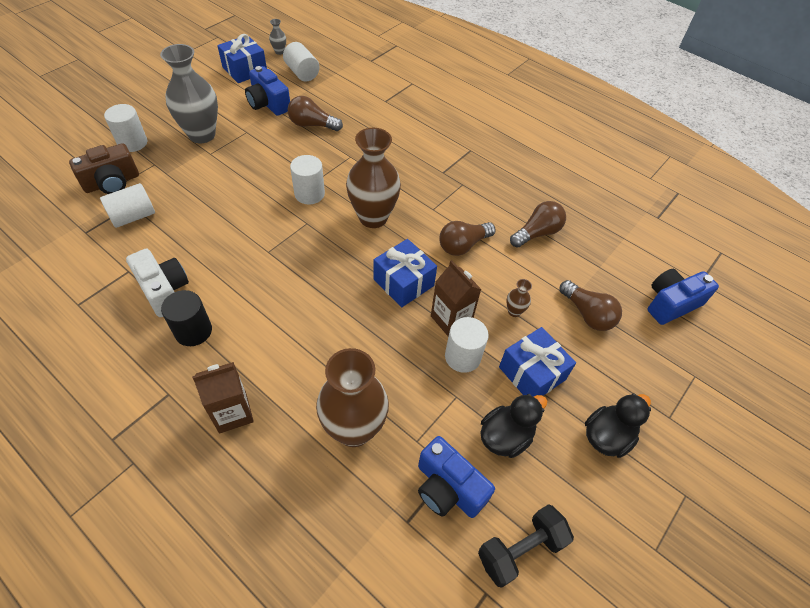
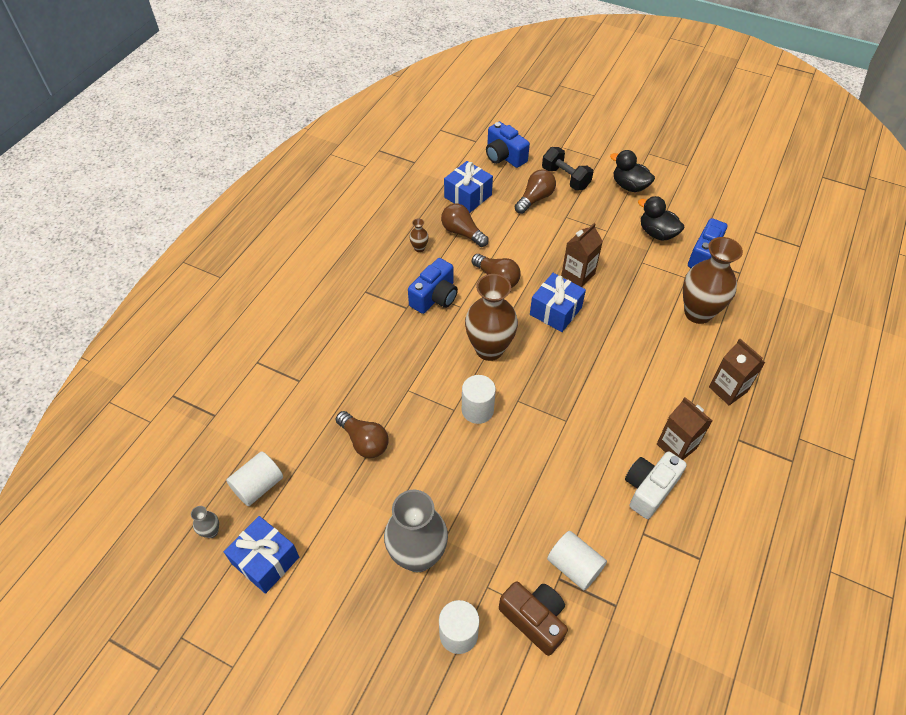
camera: 100 degrees left, 0 degrees up
black cylinder [161,290,212,346] -> brown carton [657,397,712,460]
blue camera [245,66,290,116] -> blue camera moved to [408,258,458,314]
brown light bulb [288,96,343,131] -> brown light bulb turned 45 degrees counterclockwise [336,411,389,458]
white cylinder [445,317,489,373] -> none
black dumbbell [478,504,574,588] -> black dumbbell moved to [542,147,593,190]
blue gift [499,327,576,397] -> blue gift moved to [444,161,493,213]
brown vase [506,279,532,317] -> brown vase moved to [409,218,429,252]

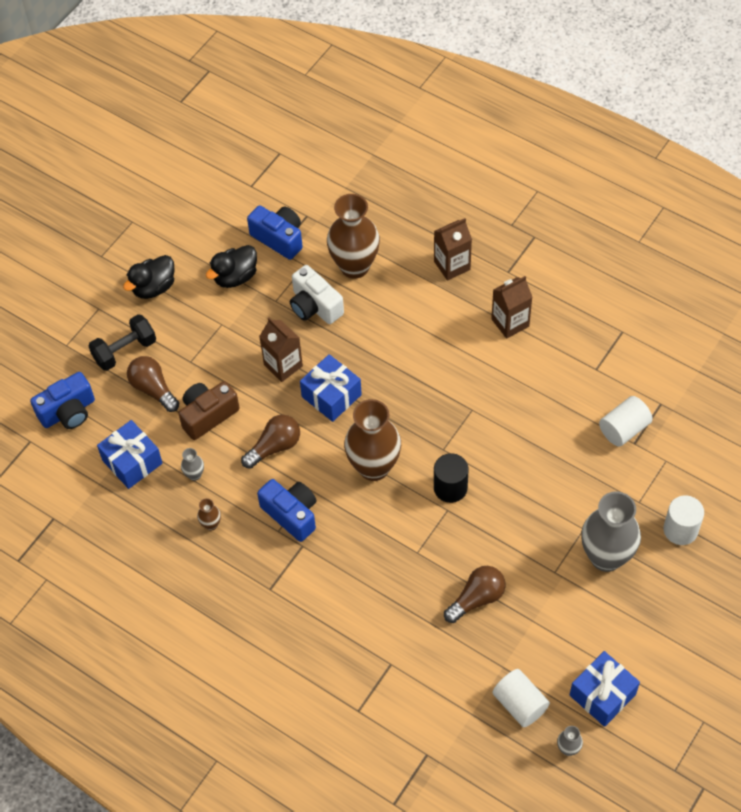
camera: 80 degrees left, 5 degrees up
brown light bulb [441,203,489,247] -> grey vase [181,448,204,481]
white cylinder [462,375,496,424] -> black cylinder [434,453,468,503]
brown camera [499,581,568,656] -> brown camera moved to [178,381,240,440]
white camera [625,451,687,519] -> white camera moved to [290,265,344,324]

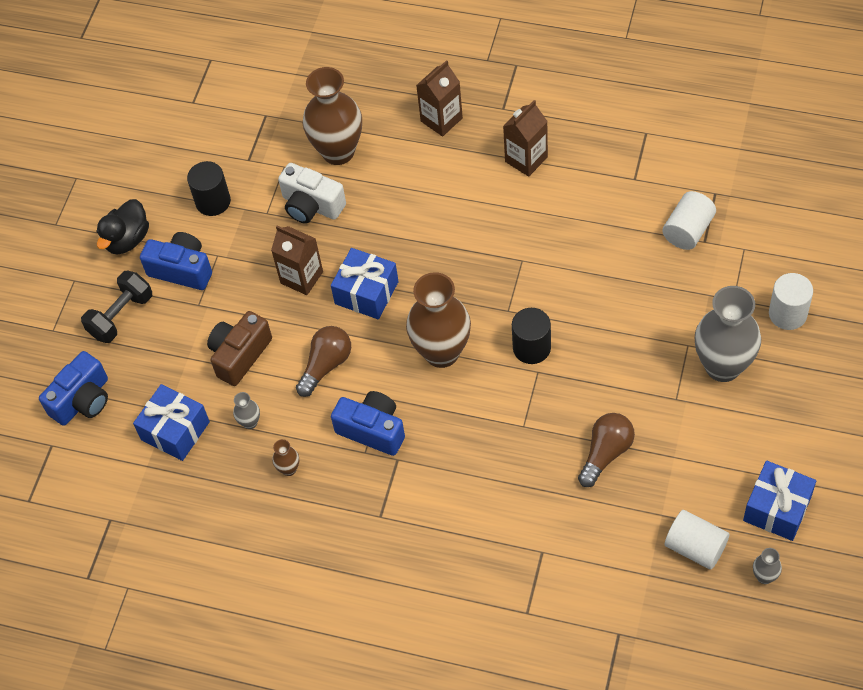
camera: 15 degrees left, 0 degrees up
brown light bulb [127,356,179,412] -> none
black duck [206,245,257,288] -> black cylinder [187,161,231,216]
blue camera [247,205,303,260] -> blue camera moved to [140,232,212,290]

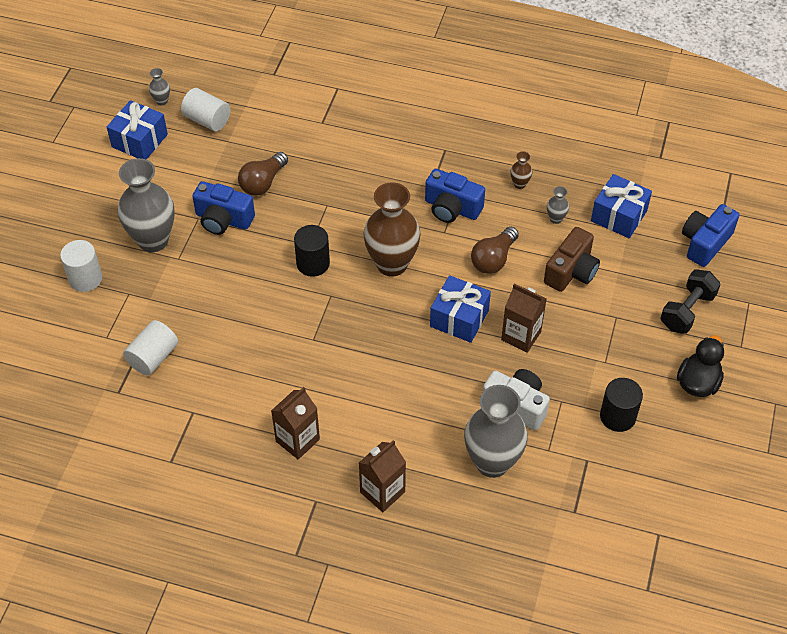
camera: 175 degrees right, 5 degrees down
blue camera [140,232,212,290] -> blue camera moved to [192,181,255,235]
brown vase [303,67,362,165] -> grey vase [464,385,528,478]

